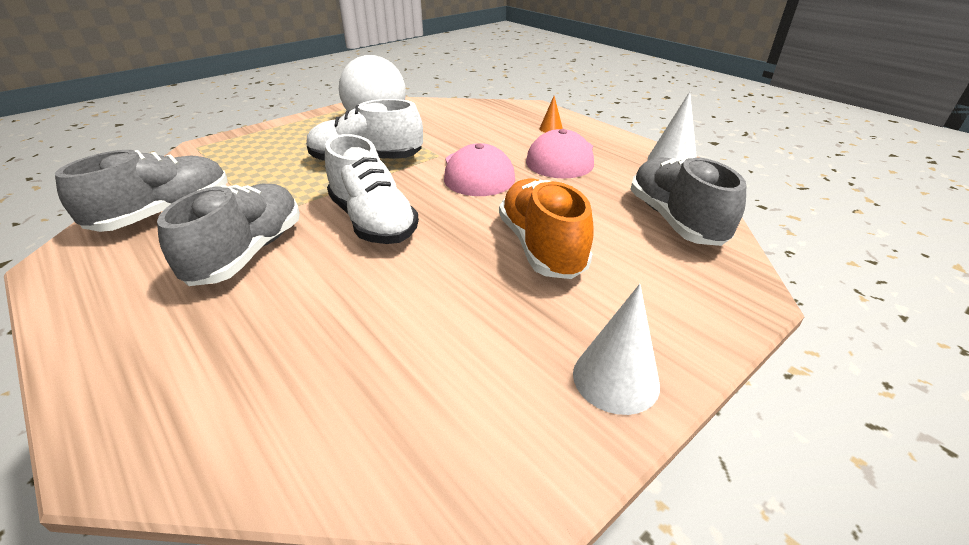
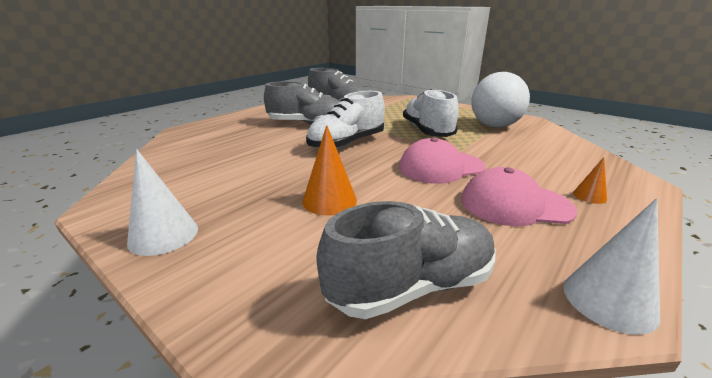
camera: 80 degrees right, 10 degrees down
orange shoe [499,179,594,279] -> orange cone [302,125,357,216]

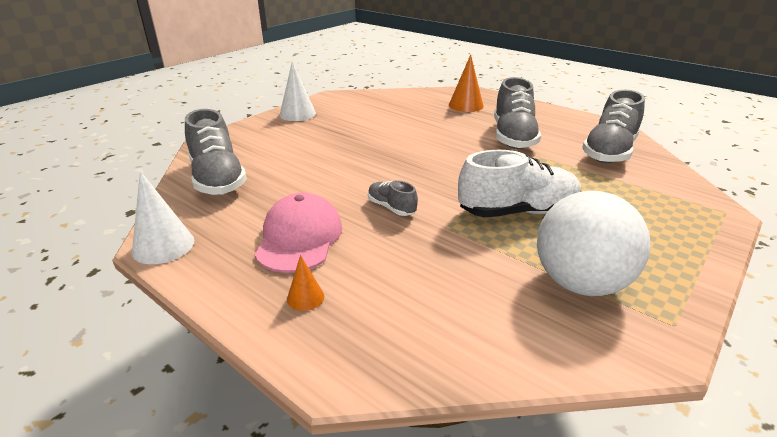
camera: 90 degrees right, 5 degrees up
orange cone [302,125,357,216] -> orange cone moved to [449,55,484,112]
white shoe [306,91,385,149] -> none
pink cap [399,137,485,184] -> grey shoe [368,180,418,216]

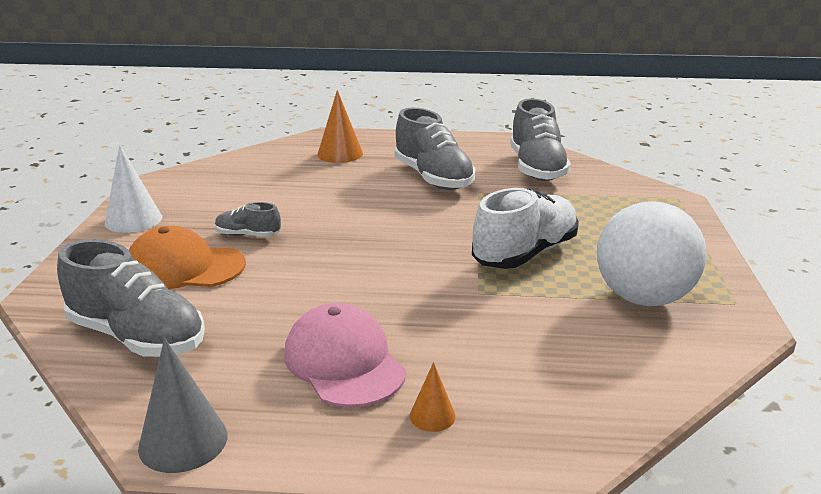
camera: 35 degrees left, 5 degrees down
white cone [132,171,194,264] -> grey cone [138,338,228,473]
grey shoe [368,180,418,216] -> grey shoe moved to [215,202,281,237]
none -> orange cap [129,226,246,289]

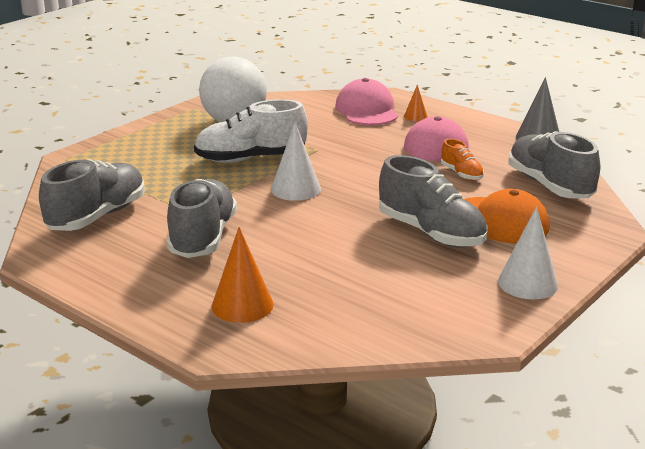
camera: 145 degrees left, 0 degrees up
grey shoe [215,202,281,237] -> grey shoe [379,155,487,247], size x2.00
none -> white cone [271,123,321,201]
none -> pink cap [336,78,398,125]
none -> orange shoe [441,139,484,181]

